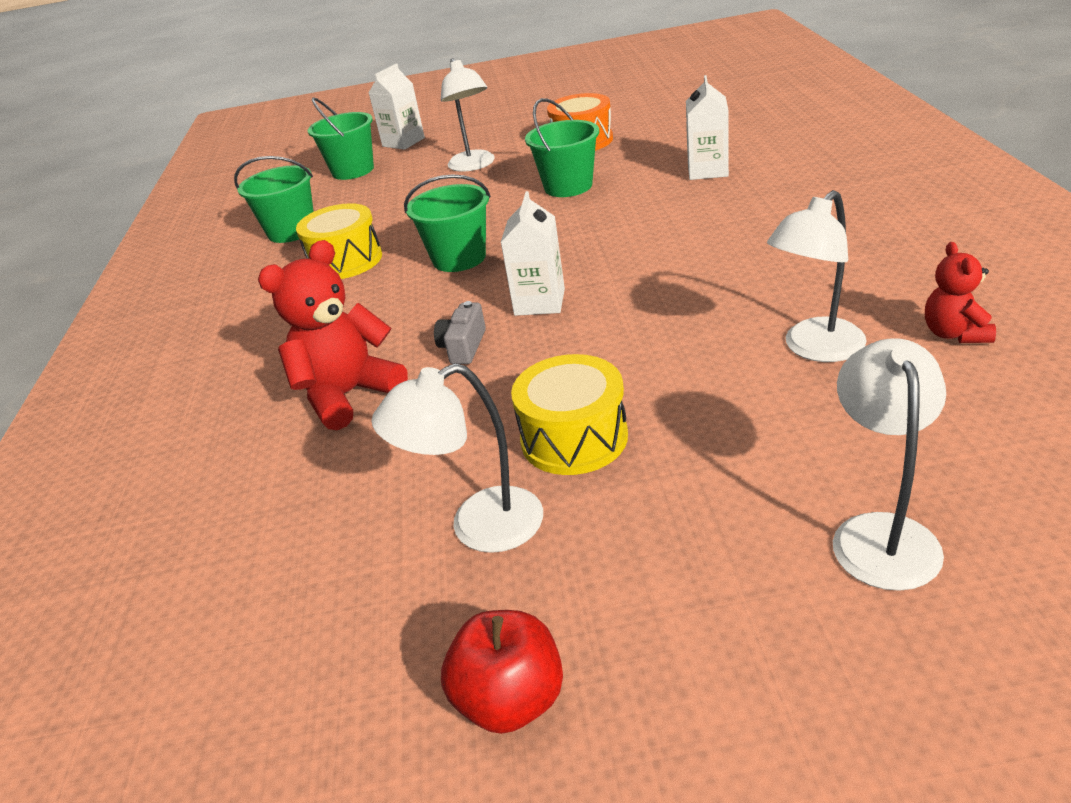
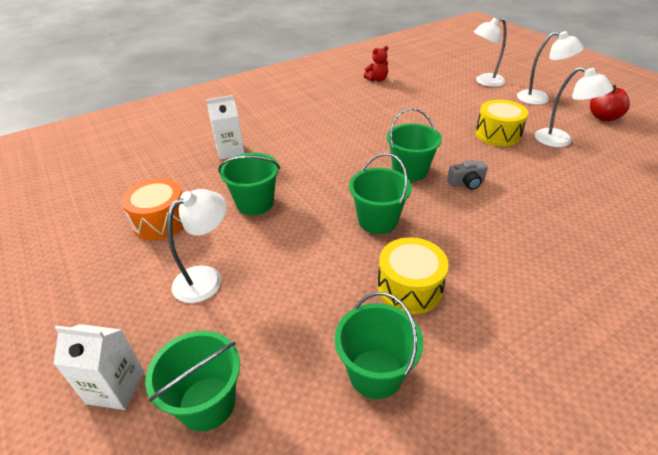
camera: 120 degrees left, 5 degrees up
red teddy bear [258,240,408,430] -> none
white carton [500,191,565,316] -> green bucket [387,108,442,181]
white lamp [767,190,866,362] -> white lamp moved to [517,31,584,105]

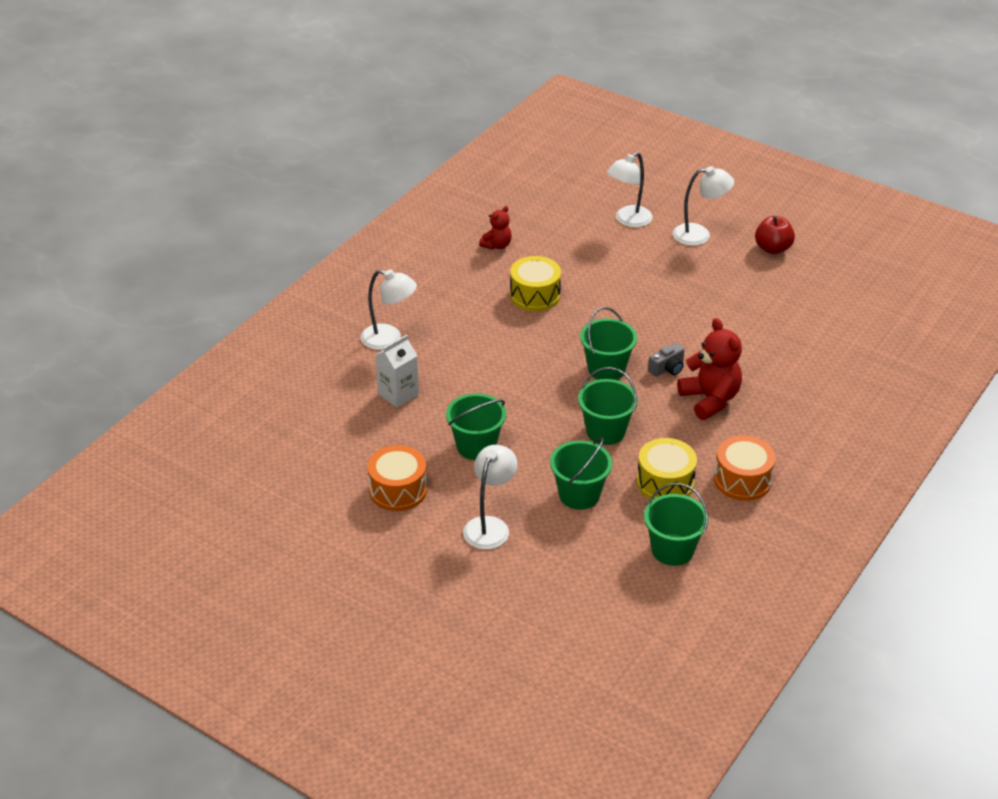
camera: 25 degrees left, 0 degrees up
white carton [53,324,144,410] -> none
green bucket [145,331,240,431] -> green bucket moved to [550,438,612,510]
yellow drum [475,100,528,146] -> yellow drum moved to [510,256,561,311]
white lamp [535,67,613,147] -> white lamp moved to [361,269,417,350]
none -> red teddy bear [677,318,742,420]
none -> orange drum [714,435,776,501]

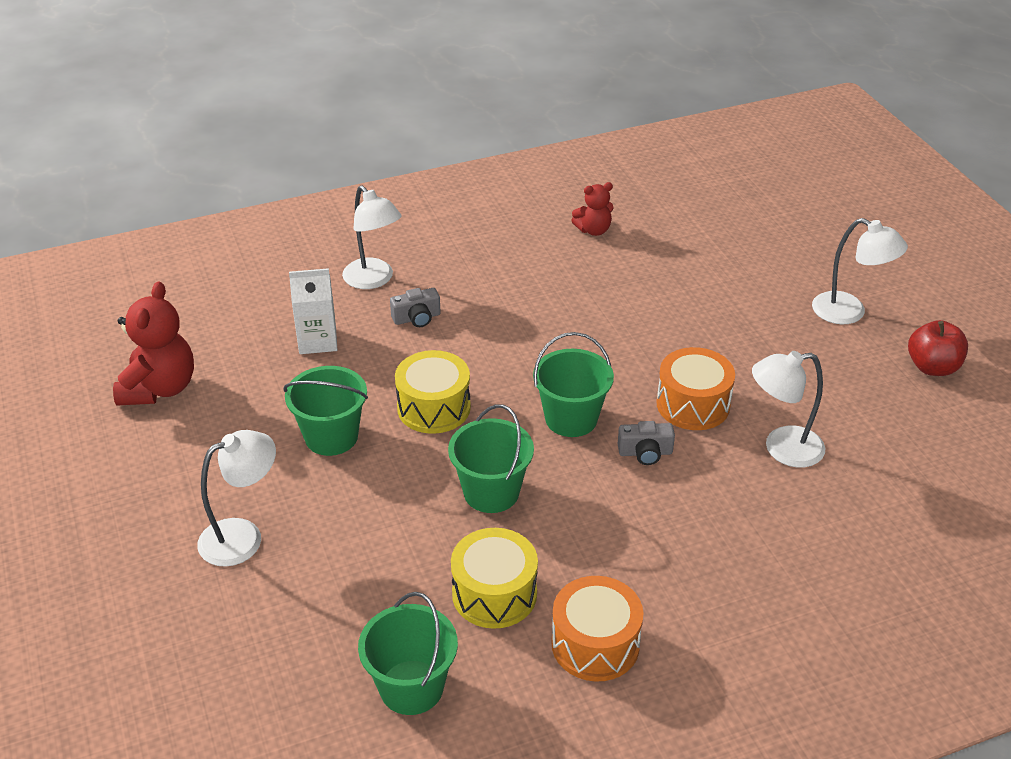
camera: 35 degrees right, 0 degrees up
orange drum [368,445,427,511] -> orange drum moved to [656,347,735,430]
yellow drum [510,256,561,311] -> yellow drum moved to [395,350,471,434]
green bucket [550,438,612,510] -> none
white lamp [607,152,653,227] -> white lamp moved to [752,351,825,468]
red teddy bear [677,318,742,420] -> red teddy bear moved to [113,281,194,406]
none -> grey camera [390,288,441,327]

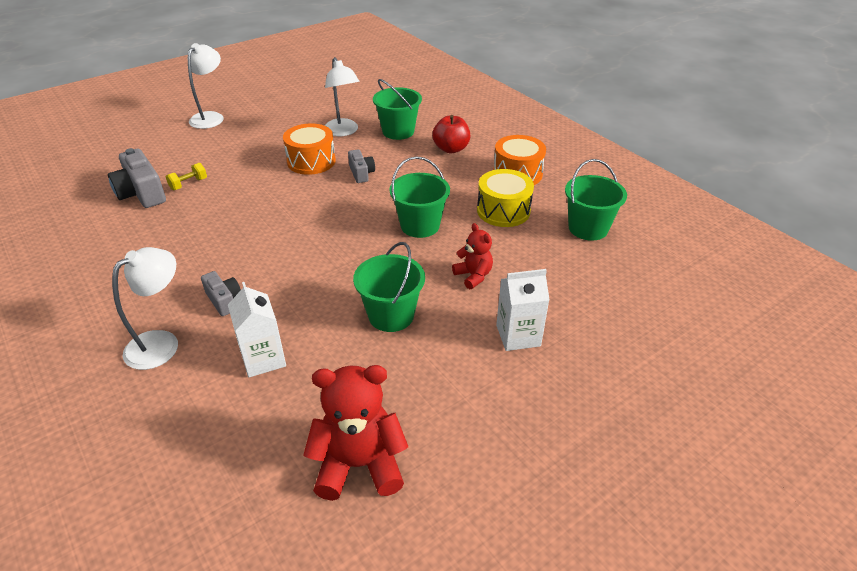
camera: 105 degrees left, 0 degrees up
white lamp [197,430,276,567] -> white carton [496,269,549,351]
yellow drum [395,350,471,434] -> none
green bucket [533,332,614,437] -> green bucket moved to [373,79,422,140]
red teddy bear [571,182,613,236] -> red teddy bear moved to [452,223,493,289]
red apple [908,320,968,376] -> red apple moved to [432,115,470,153]
none -> grey camera [108,148,166,208]
none -> yellow dumbbell [166,163,207,190]

